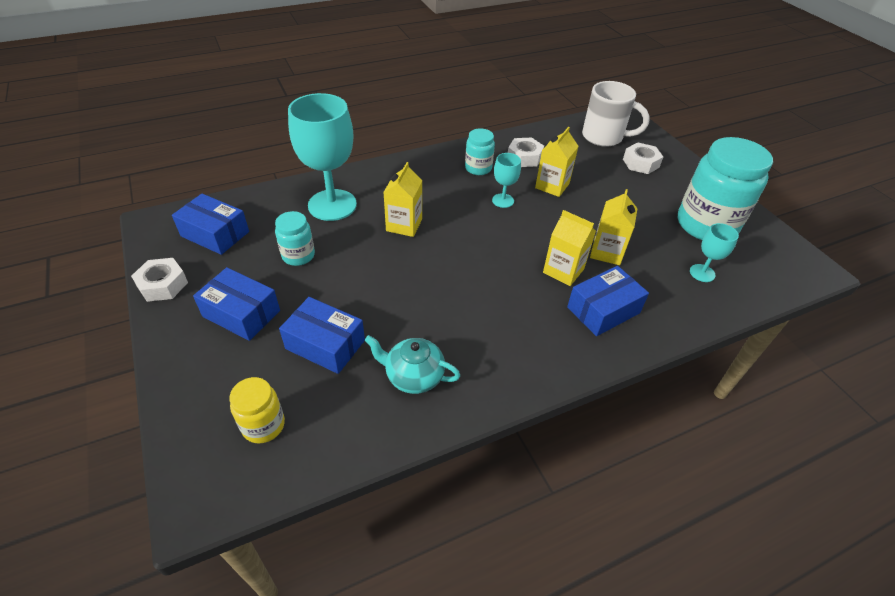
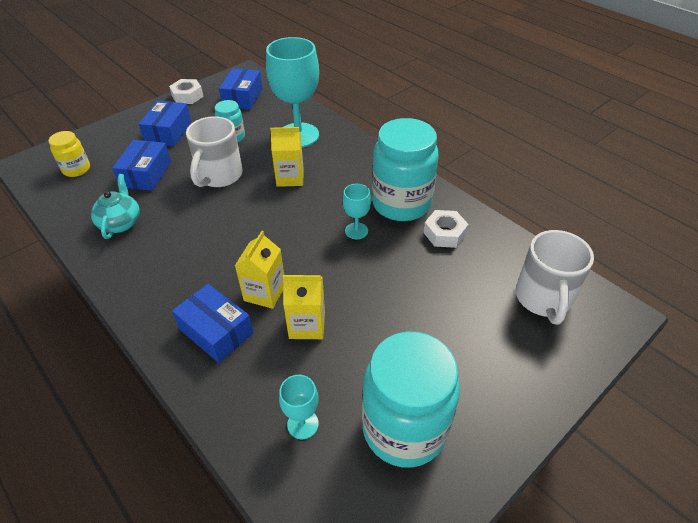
camera: 75 degrees right, 0 degrees up
turquoise jar [465,128,495,175] -> turquoise jar [372,118,439,221], size x2.03
yellow carton [535,127,579,197] -> none
white nut [623,142,663,174] -> none
none -> white mug [186,116,243,187]

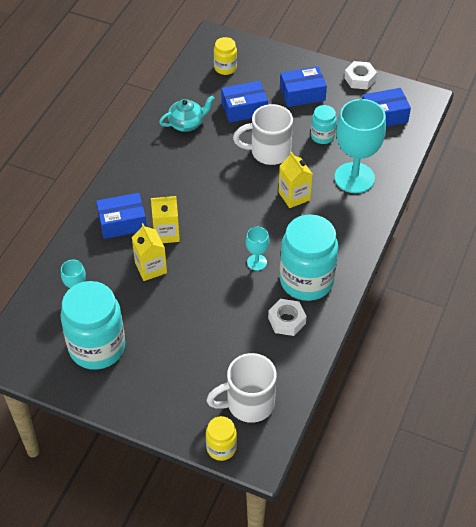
camera: 65 degrees right, 5 degrees up
blue box [172,284,253,363] -> blue box turned 60 degrees clockwise [96,193,147,239]
none -> yellow jar [206,416,237,461]

